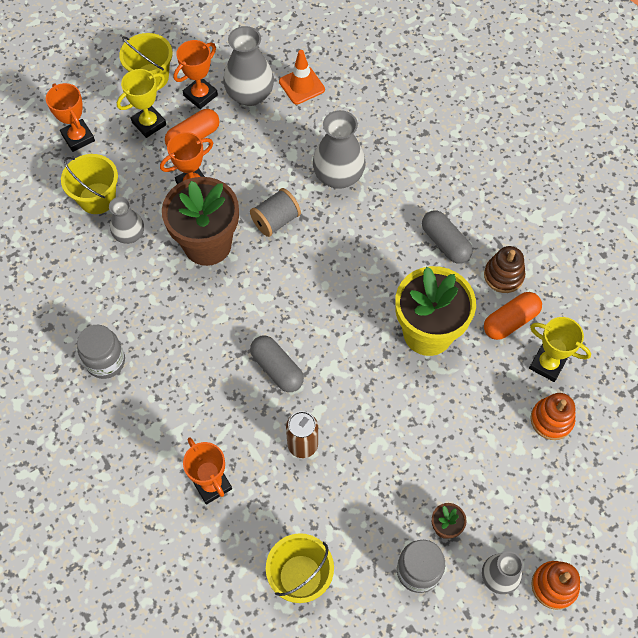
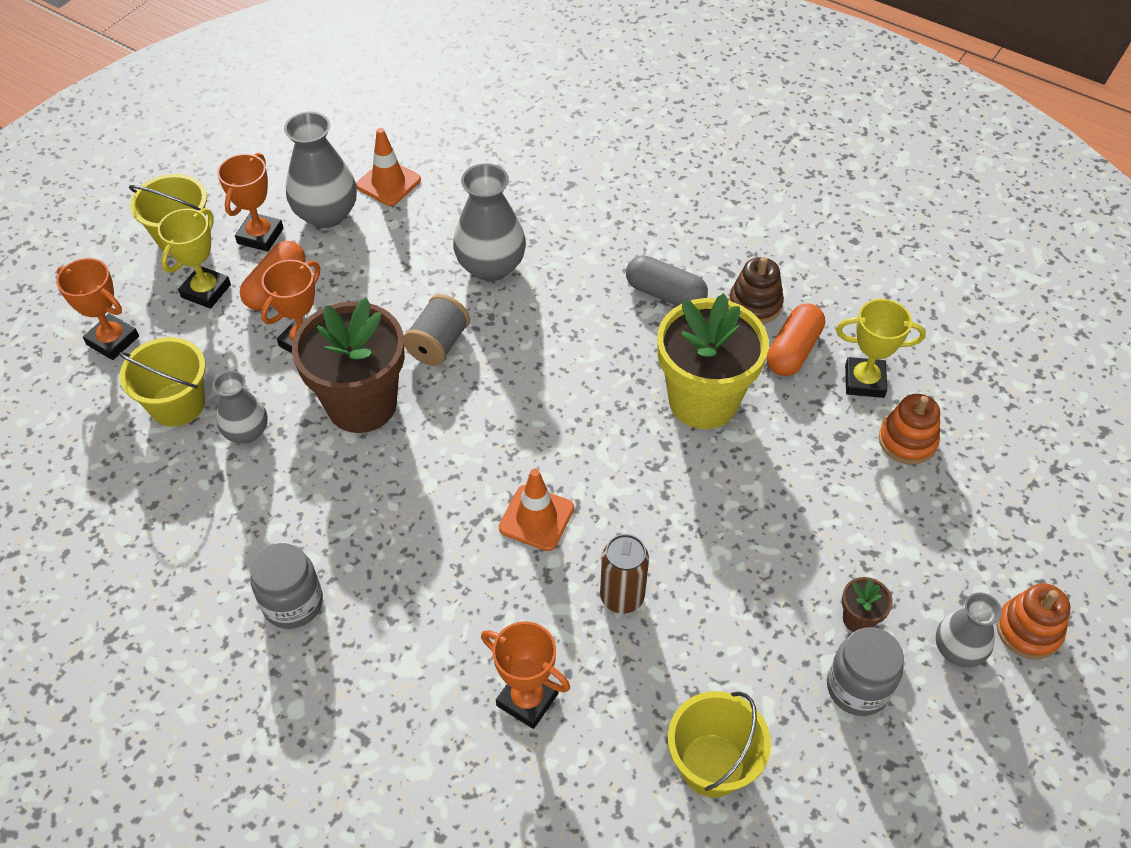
camera: 25 degrees left, 10 degrees down
grey capsule [250,336,304,392] -> orange traffic cone [499,469,574,551]

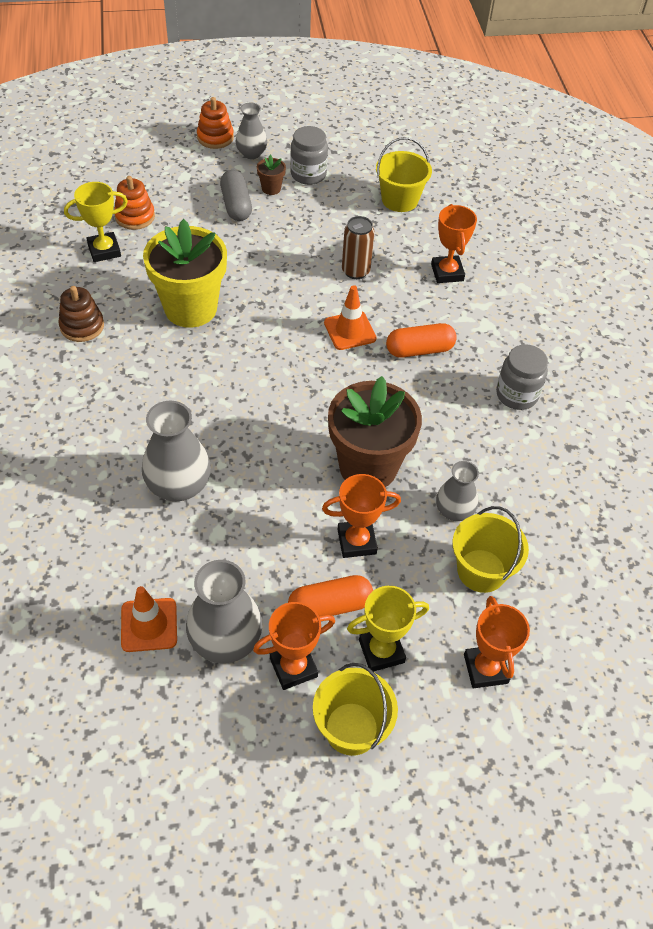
camera: 135 degrees left, 0 degrees up
grey spool [404,294,470,366] -> none
grey capsule [626,255,708,306] -> grey capsule moved to [220,170,252,221]
orange capsule [767,303,825,376] -> orange capsule moved to [386,323,457,358]
yellow trophy [836,299,926,398] -> yellow trophy turned 75 degrees counterclockwise [64,182,128,262]

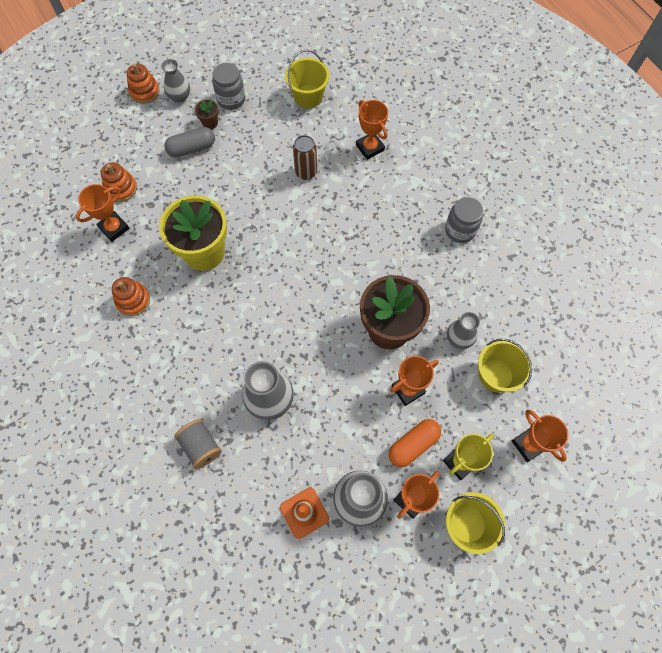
camera: 20 degrees left, 15 degrees up
brown stacking toy [58,286,104,342] -> orange stacking toy [111,277,150,316]
yellow trophy [64,182,128,262] -> orange trophy [76,184,130,242]
grey capsule [220,170,252,221] -> grey capsule turned 75 degrees counterclockwise [164,127,215,157]
orange traffic cone [324,285,376,350] -> none
orange capsule [386,323,457,358] -> none
none -> grey spool [174,419,222,469]

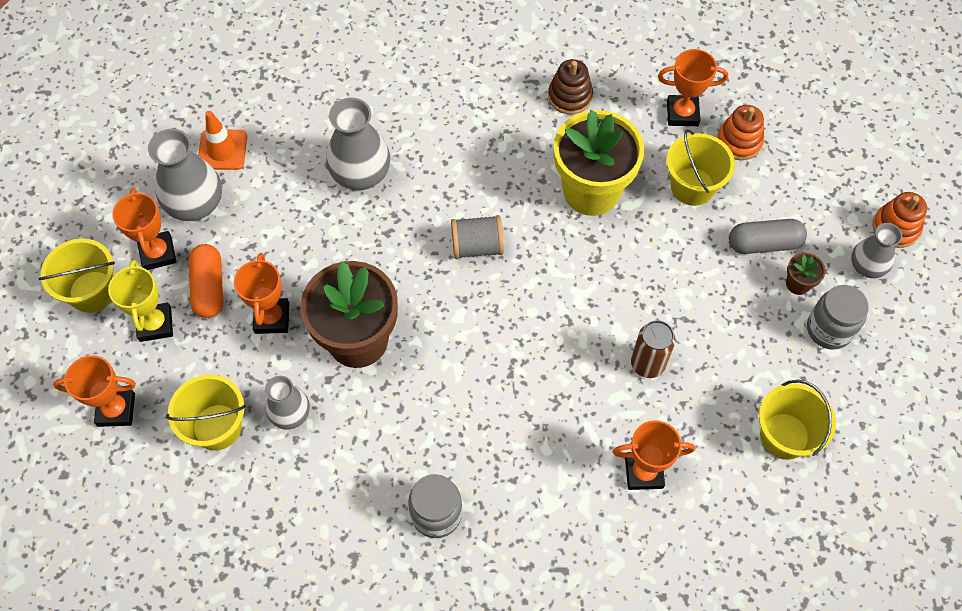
camera: 120 degrees right, 5 degrees down
orange trophy [76,184,130,242] -> orange trophy turned 75 degrees counterclockwise [658,49,728,126]
orange stacking toy [111,277,150,316] -> brown stacking toy [548,59,593,115]
grey capsule [164,127,215,157] -> grey capsule turned 75 degrees clockwise [729,219,807,254]
grey spool [174,419,222,469] -> grey spool moved to [451,215,504,259]
none -> yellow bucket [666,129,735,206]

